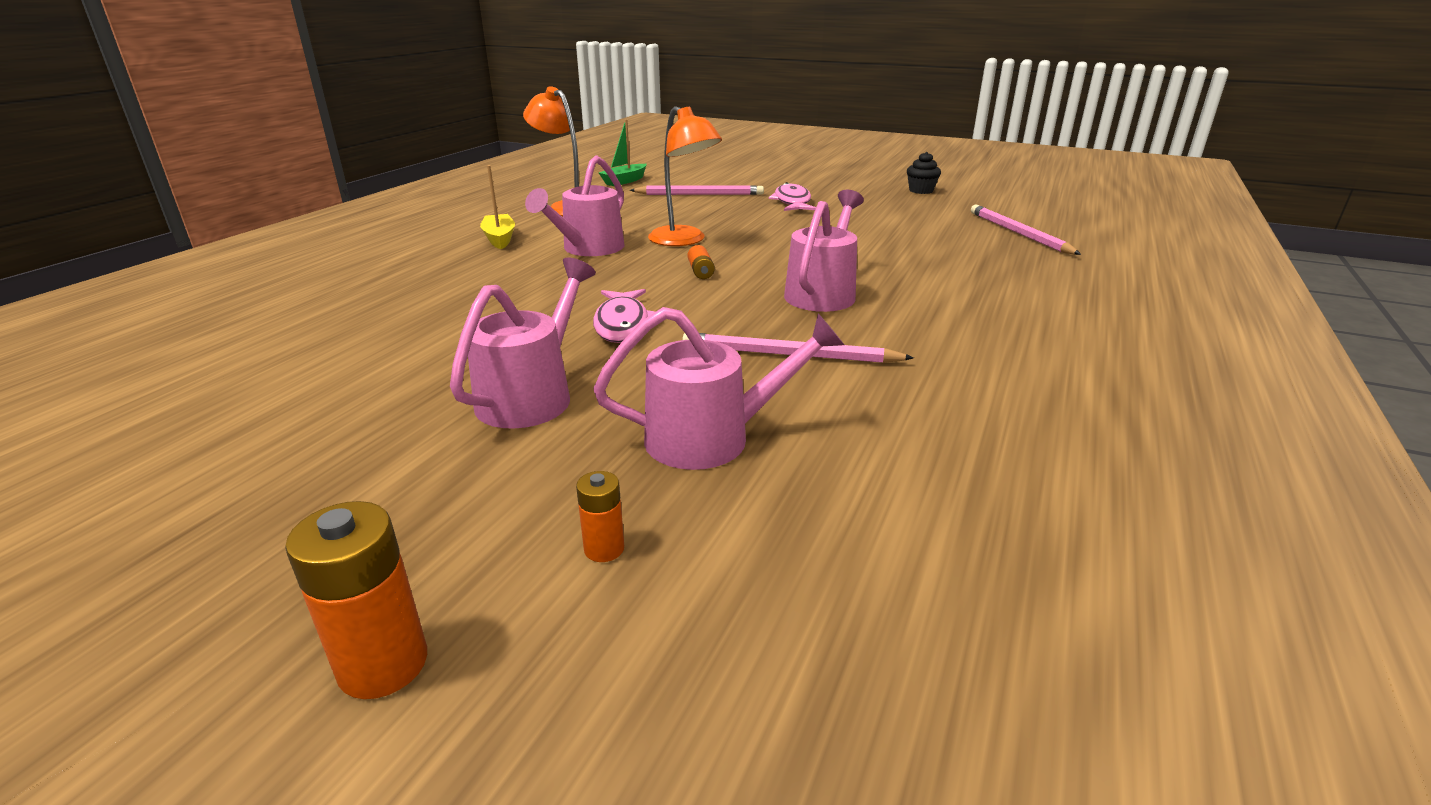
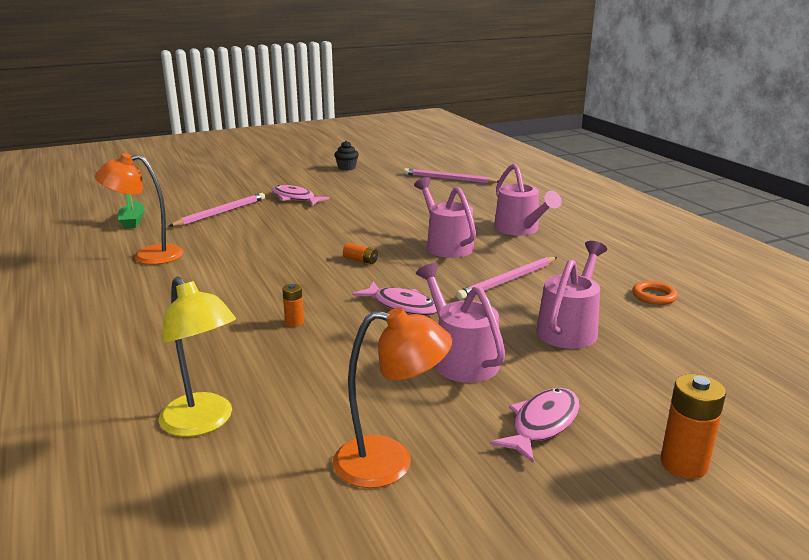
camera: 50 degrees left, 5 degrees down
yellow boat [480,165,515,249] -> none
pink watering can [525,155,624,256] -> pink watering can moved to [494,163,562,236]
orange battery [576,471,624,562] -> orange battery moved to [282,284,304,326]
orange lamp [648,106,722,246] -> orange lamp moved to [333,307,452,488]
none -> yellow lamp [159,276,236,437]
none -> pink fish [490,388,580,464]
none -> orange ring [632,281,678,305]

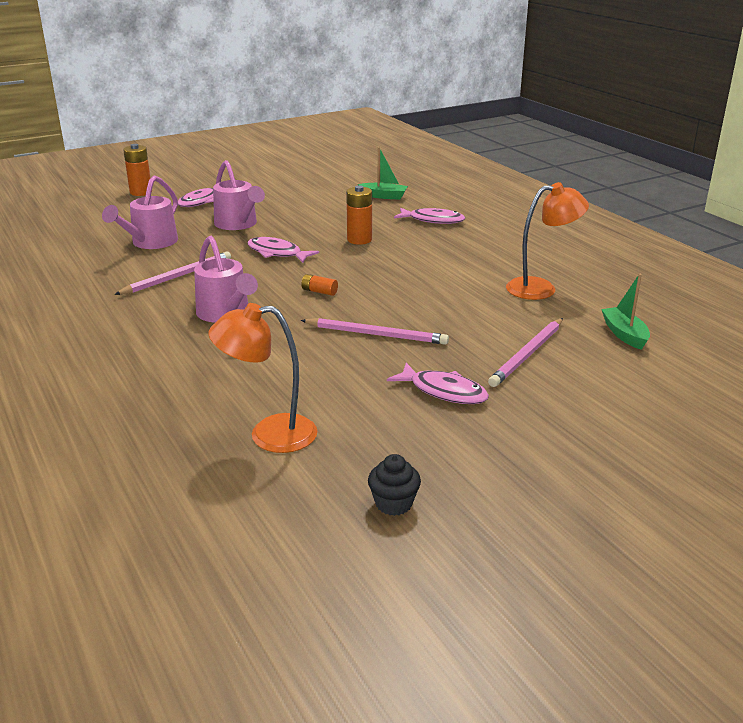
camera: 175 degrees right, 5 degrees up
yellow lamp [159,276,236,437] -> green boat [358,147,408,200]
orange battery [282,284,304,326] -> orange battery [346,185,372,245], size x1.76
orange lamp [333,307,452,488] -> orange lamp moved to [209,303,317,453]
pink pencil [404,168,499,184] -> pink pencil moved to [301,318,449,345]
pink watering can [494,163,562,236] -> none
orange ring [632,281,678,305] -> none
none -> pink fish [394,208,465,224]

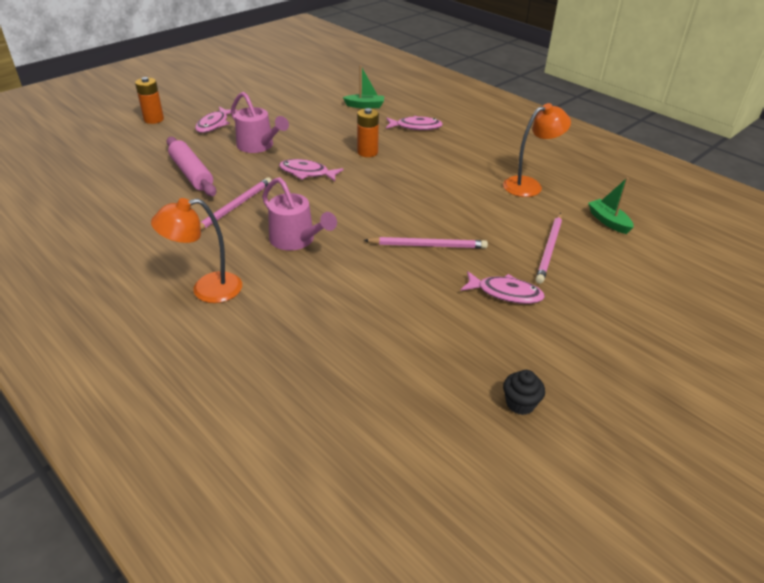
camera: 15 degrees left, 10 degrees up
pink watering can [102,176,178,249] -> pink rolling pin [166,137,216,196]
orange lamp [209,303,317,453] -> orange lamp moved to [151,198,242,303]
orange battery [302,274,338,296] -> none

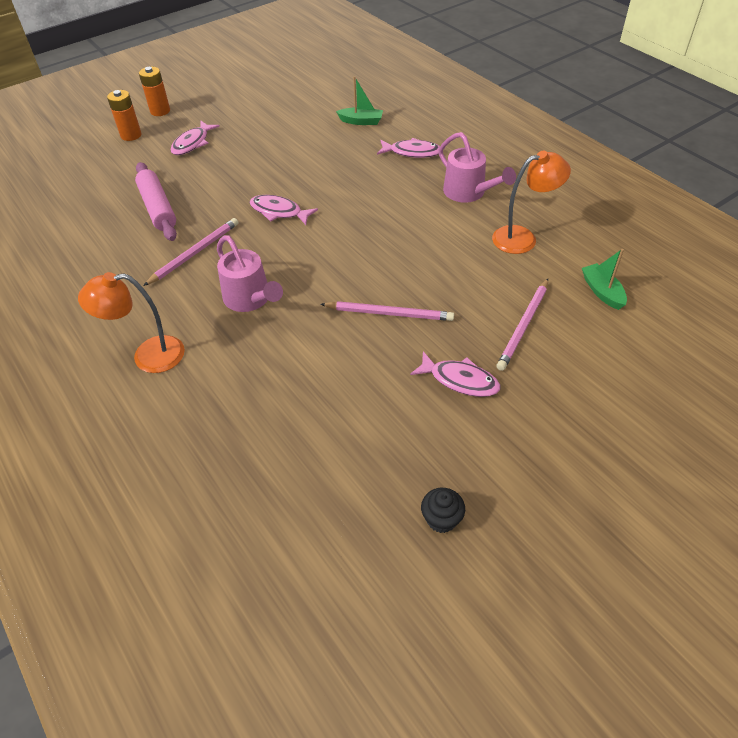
camera: 10 degrees right, 10 degrees up
pink watering can [231,92,289,153] -> pink watering can moved to [439,132,516,203]
orange battery [357,108,379,157] -> orange battery moved to [139,67,170,116]

